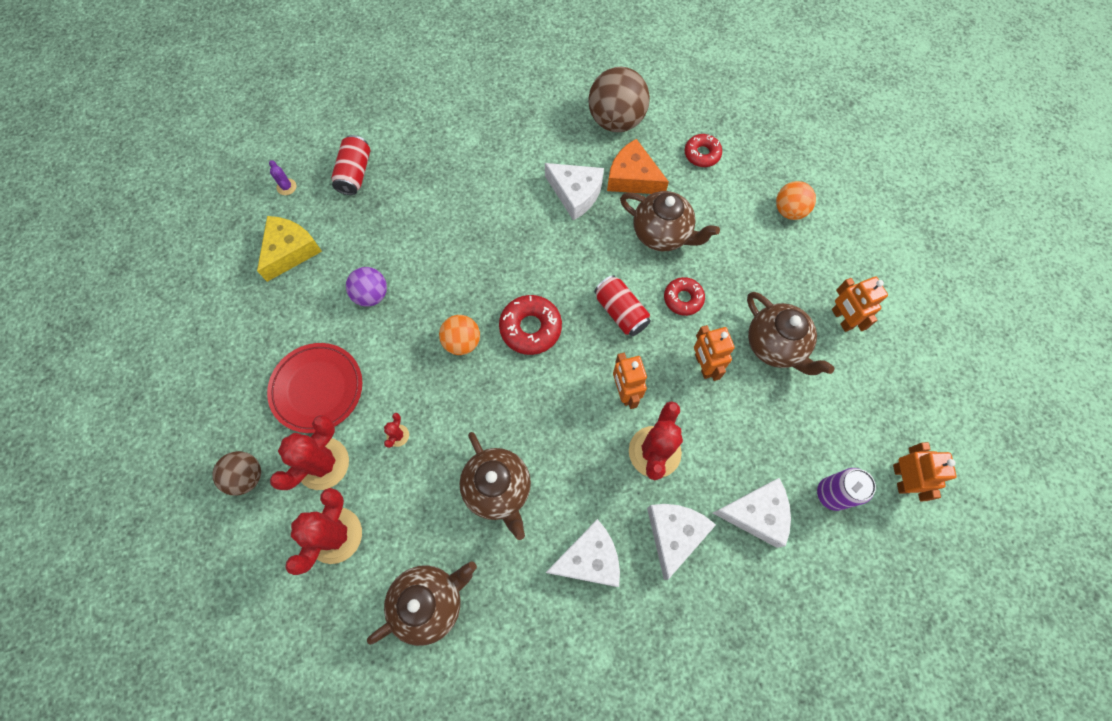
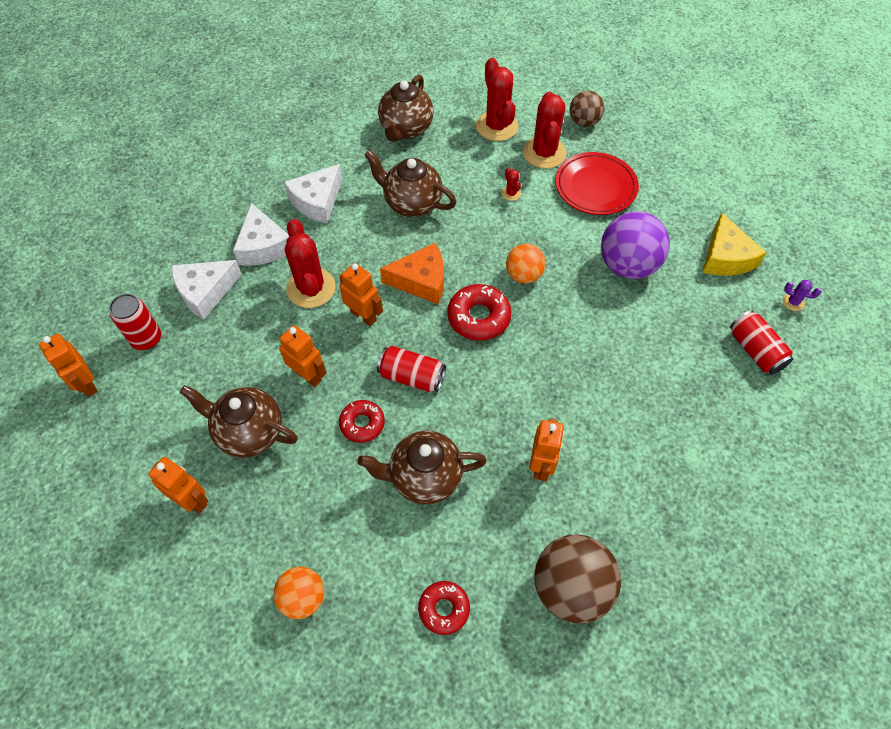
camera: 145 degrees right, 10 degrees down
purple ball [346,267,387,307] -> purple ball [601,211,670,279], size x1.68
white cheese [545,163,604,220] -> orange robot [529,419,564,481]
orange cheese [607,139,669,194] -> orange cheese moved to [380,243,444,304]
purple can [817,468,876,511] -> red can [109,294,161,350]

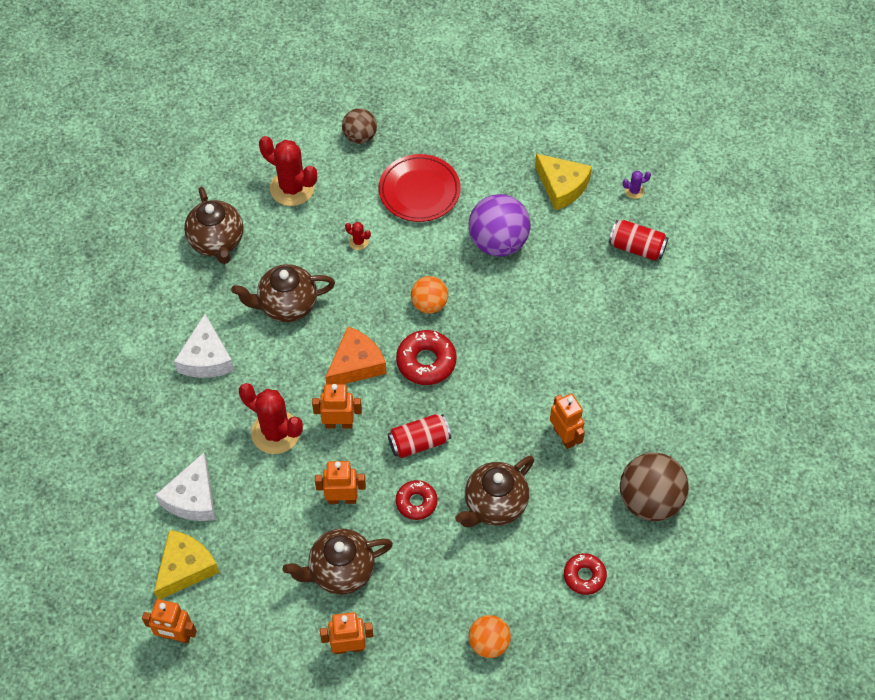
camera: 40 degrees left, 0 degrees up
red can [109,294,161,350] -> yellow cheese [154,530,219,599]
white cheese [233,203,289,266] -> none
red cactus [523,92,567,169] -> none

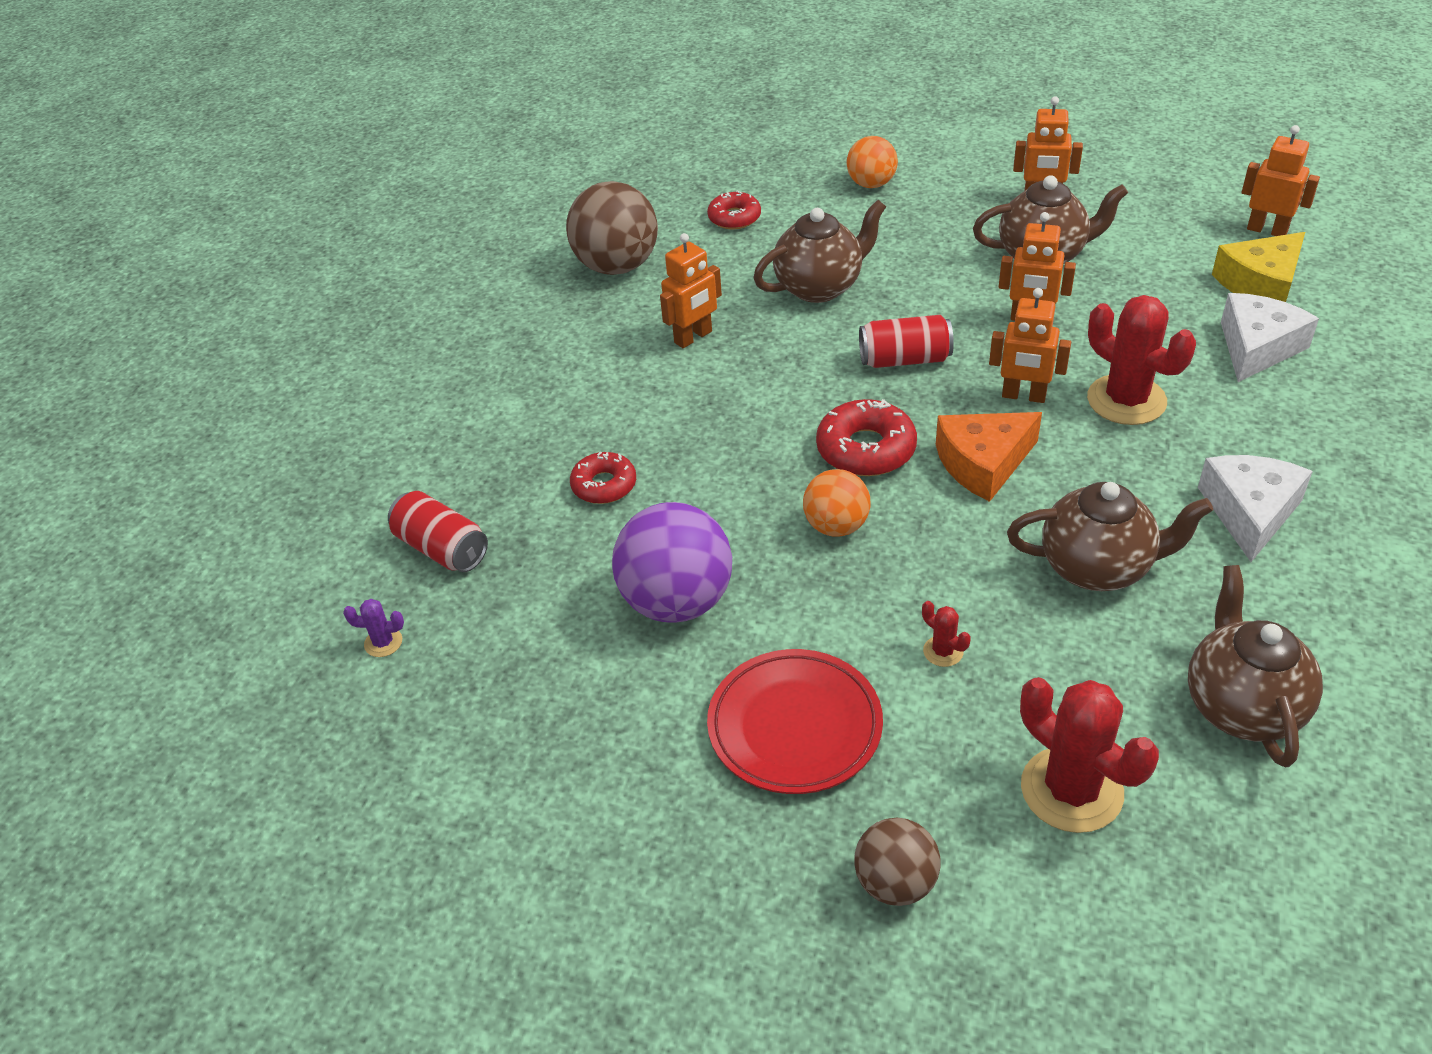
camera: 160 degrees left, 15 degrees down
red donut [396,480,437,520] -> red donut moved to [570,451,636,504]
yellow cheese [535,154,592,211] -> none
orange robot [550,393,585,449] -> orange robot turned 120 degrees counterclockwise [660,233,722,348]

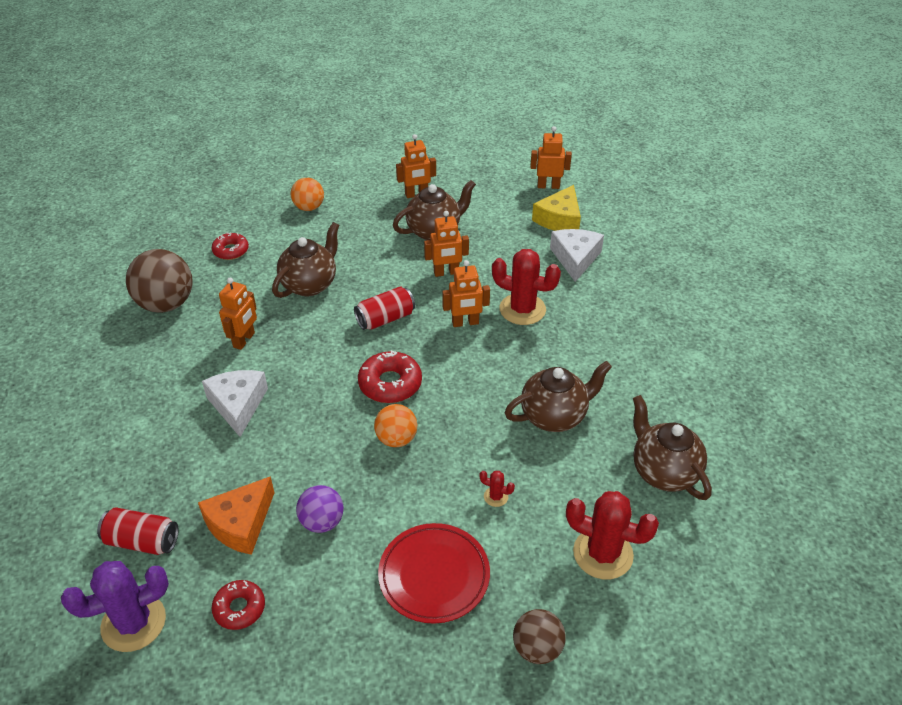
camera: 30 degrees left, 0 degrees up
purple cactus [343,599,404,657] -> purple cactus [61,561,169,652], size x2.30
red donut [570,451,636,504] -> red donut moved to [211,580,265,630]
purple ball [612,502,732,623] -> purple ball [296,485,344,533], size x0.59
orange cheese [936,412,1042,502] -> orange cheese moved to [198,476,274,555]
white cheese [1198,455,1313,562] -> white cheese moved to [202,370,268,437]

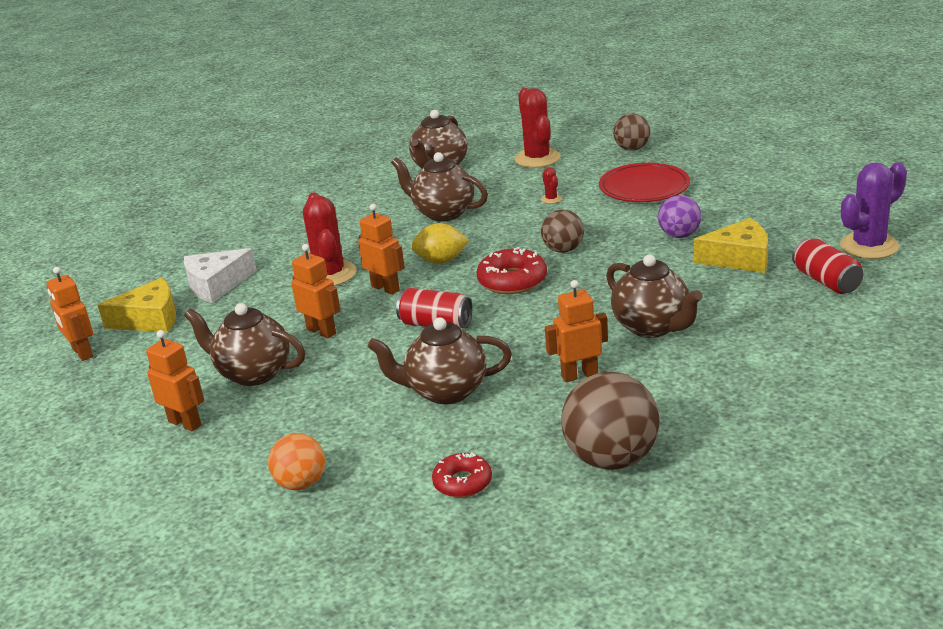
camera: 125 degrees left, 15 degrees down
purple cactus [61,561,169,652] -> purple cactus turned 60 degrees counterclockwise [840,162,907,259]
orange cheese [198,476,274,555] -> yellow cheese [694,218,768,273]
white cheese [202,370,268,437] -> brown teapot [606,254,703,338]
red donut [211,580,265,630] -> none
orange ball [374,404,417,447] -> brown ball [541,210,584,253]
none -> yellow lemon [411,223,469,264]

